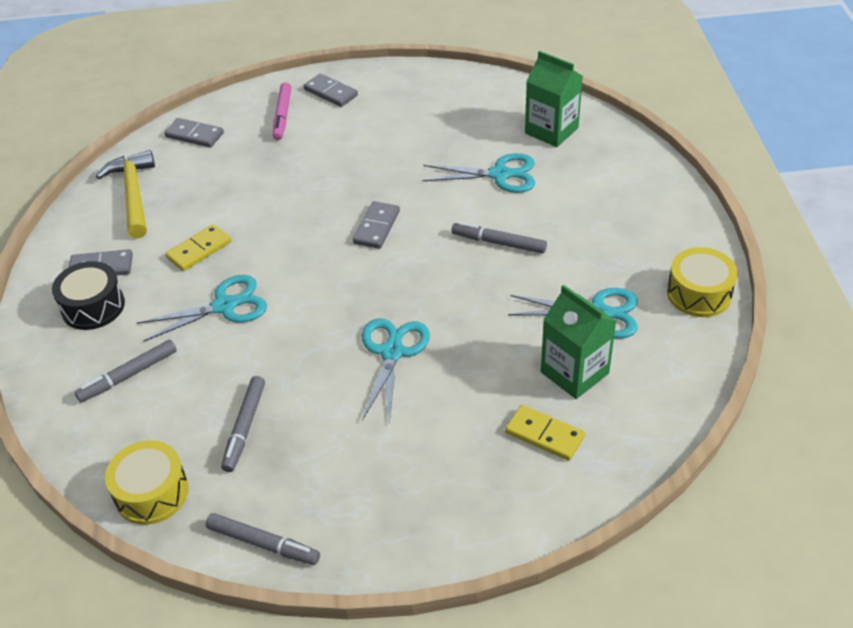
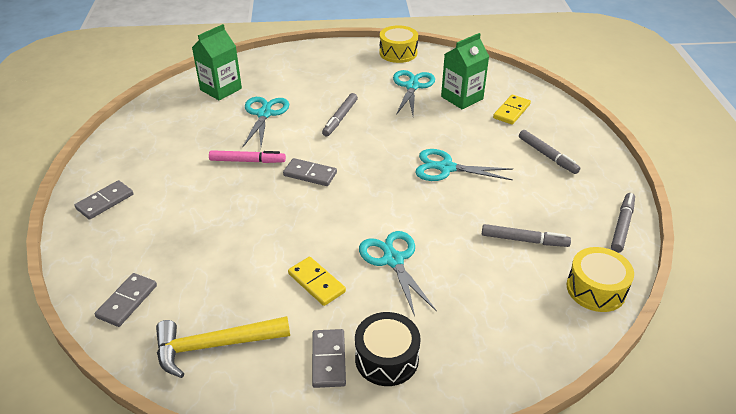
camera: 90 degrees left, 5 degrees down
grey marker [75,340,177,402] -> grey marker moved to [519,130,580,174]
pink marker [273,82,291,140] -> pink marker moved to [209,150,286,163]

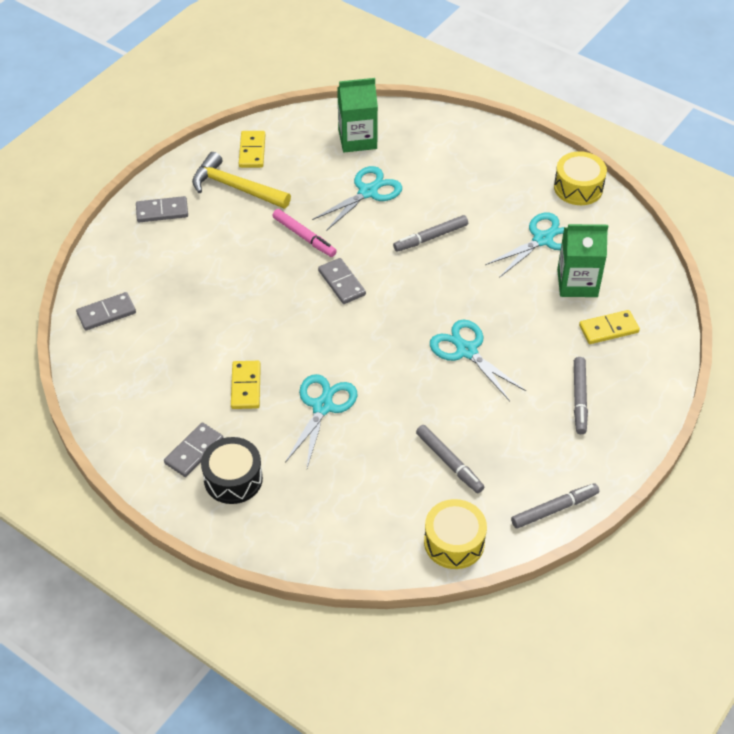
camera: 40 degrees right, 10 degrees up
yellow hammer [156,316,290,378] -> yellow hammer moved to [192,152,291,209]
none -> yellow domino [239,131,265,168]

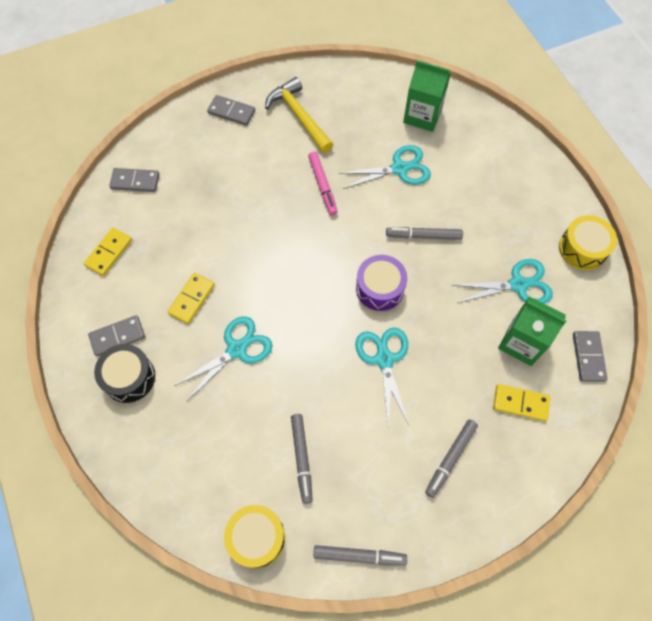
camera: 30 degrees right, 15 degrees up
yellow domino [239,131,265,168] -> yellow domino moved to [84,228,132,276]
grey domino [318,258,366,304] -> grey domino moved to [573,331,608,382]
none -> purple drum [356,255,407,311]

